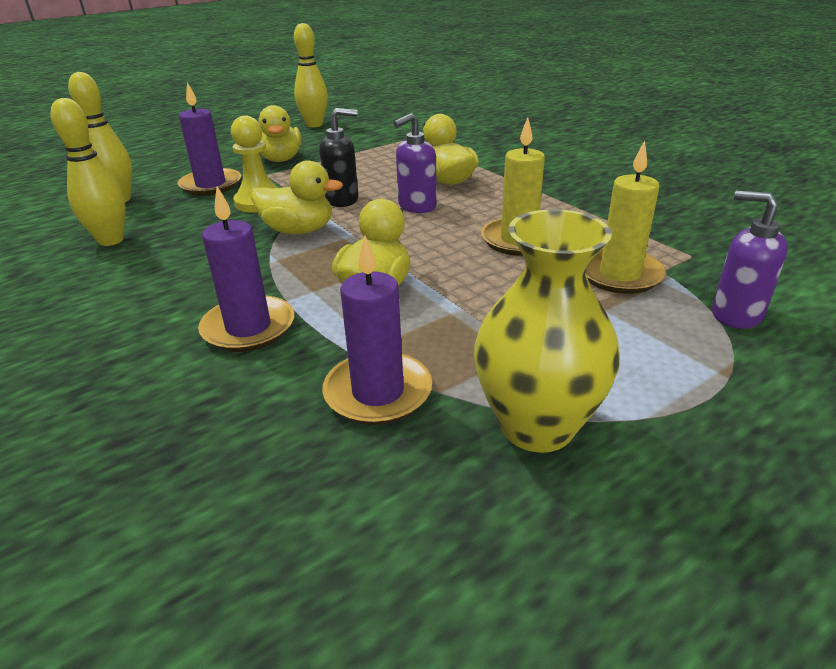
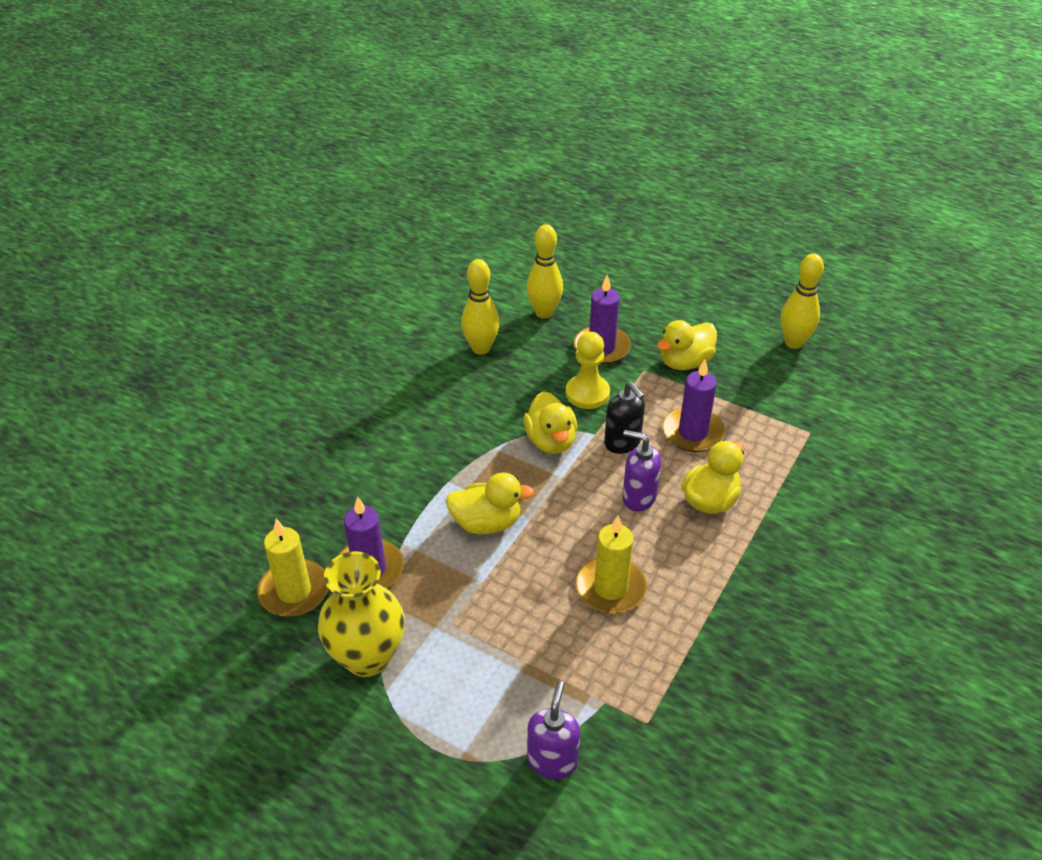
camera: 65 degrees right, 10 degrees up
purple candle [198,186,294,352] -> purple candle moved to [663,359,725,452]
yellow candle [585,140,666,294] -> yellow candle moved to [257,519,328,617]

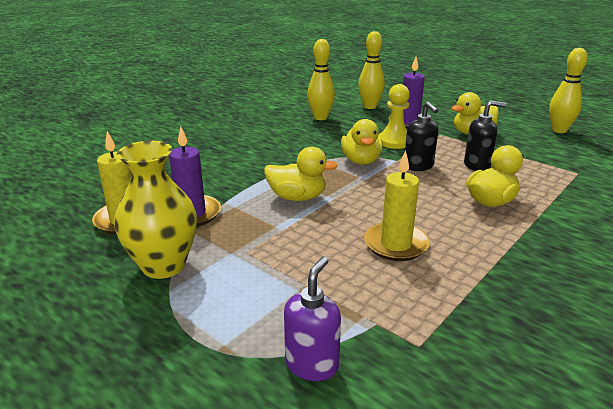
camera: 10 degrees right, 15 degrees down
purple soap dispenser [622,430,661,511] -> none
purple candle [663,359,725,452] -> black soap dispenser [464,100,507,171]

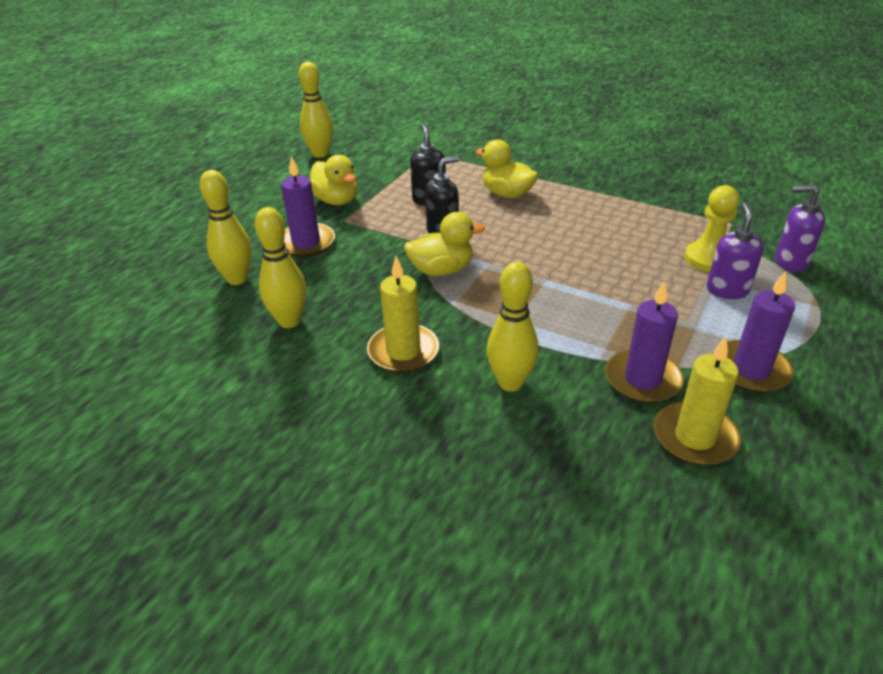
camera: 100 degrees left, 10 degrees up
yellow vase [114,141,197,279] -> purple candle [727,271,795,393]
yellow duck [264,147,338,201] -> none
yellow candle [364,151,430,261] -> yellow candle moved to [367,256,439,373]
yellow pawn [379,84,410,149] -> yellow pawn moved to [685,185,739,272]
none -> yellow bowling pin [487,262,539,392]
none -> purple soap dispenser [707,203,764,299]

